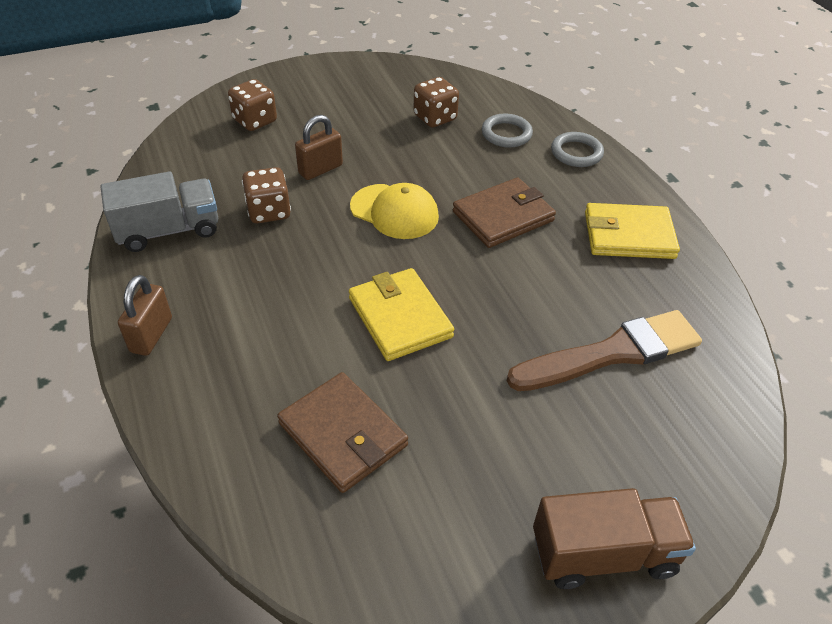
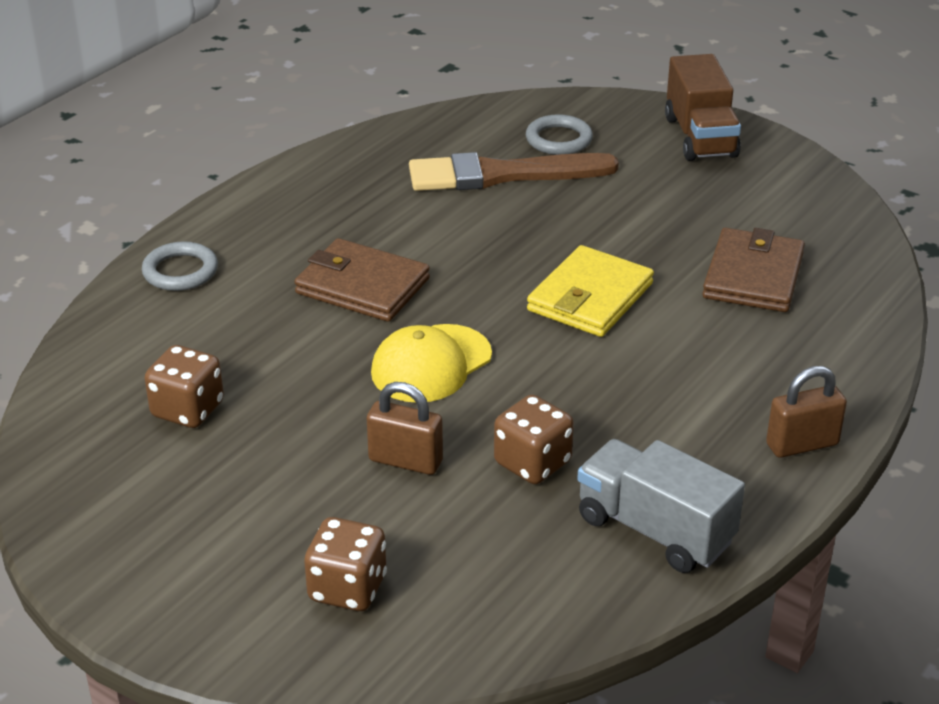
camera: 120 degrees left, 10 degrees down
yellow cap [350,183,439,239] -> yellow cap turned 135 degrees counterclockwise [371,324,492,402]
grey ring [482,114,533,148] -> grey ring moved to [526,114,593,155]
brown brush [507,310,702,391] -> brown brush turned 45 degrees counterclockwise [409,152,619,191]
brown truck [533,488,696,589] -> brown truck turned 150 degrees counterclockwise [665,54,741,161]
yellow wallet [585,203,680,259] -> none

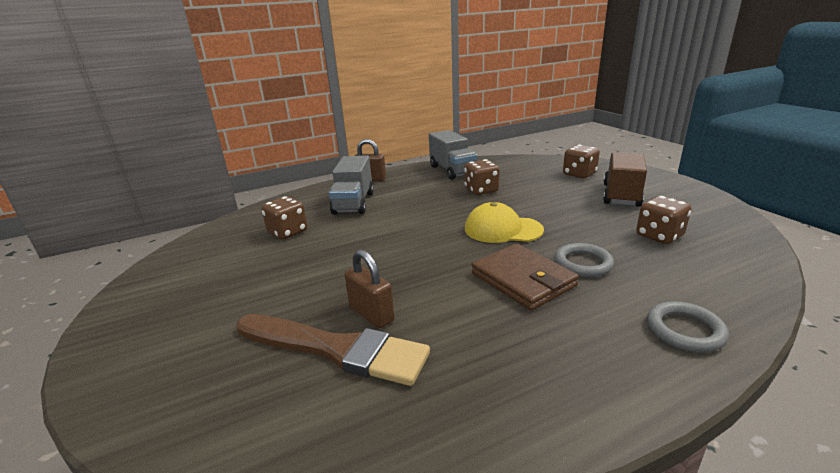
camera: 150 degrees left, 10 degrees down
brown padlock [367,382,443,475] -> brown padlock moved to [344,250,395,328]
yellow cap [371,324,492,402] -> yellow cap turned 150 degrees counterclockwise [465,202,544,243]
grey ring [526,114,593,155] -> grey ring moved to [554,243,614,277]
yellow wallet [527,245,654,337] -> none
brown truck [665,54,741,161] -> brown truck moved to [603,153,647,207]
brown wallet [702,228,805,312] -> brown dice [261,196,307,240]
none -> grey truck [329,156,374,215]

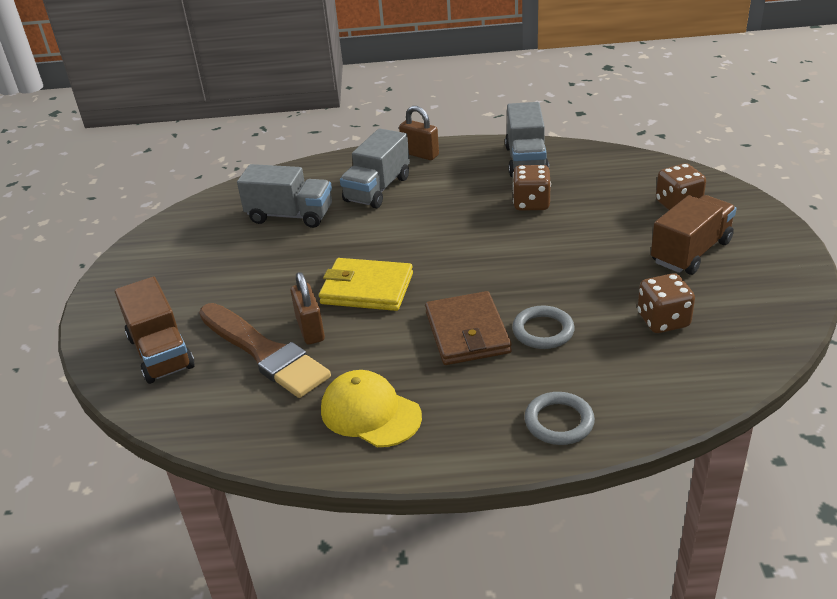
camera: 25 degrees right, 10 degrees up
brown dice [261,196,307,240] -> grey truck [237,164,332,228]
yellow cap [465,202,544,243] -> yellow cap moved to [321,370,422,447]
none -> brown truck [115,277,195,384]
none -> yellow wallet [319,258,413,311]

